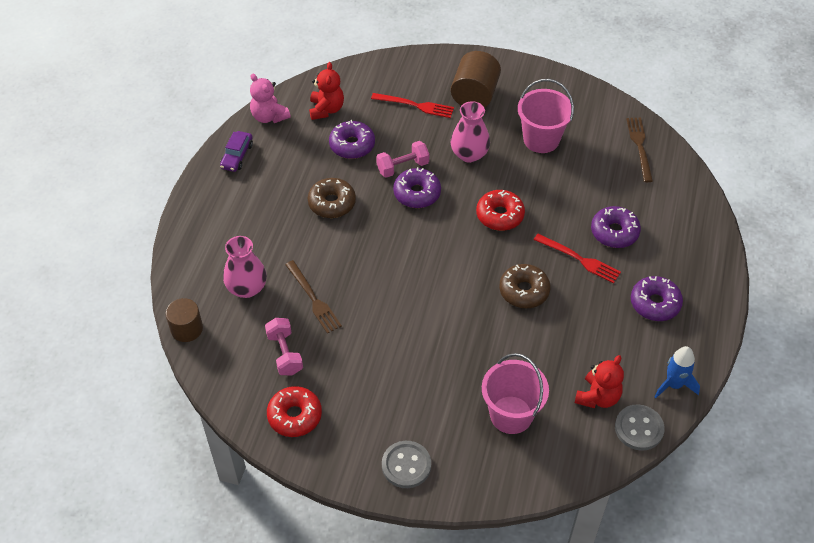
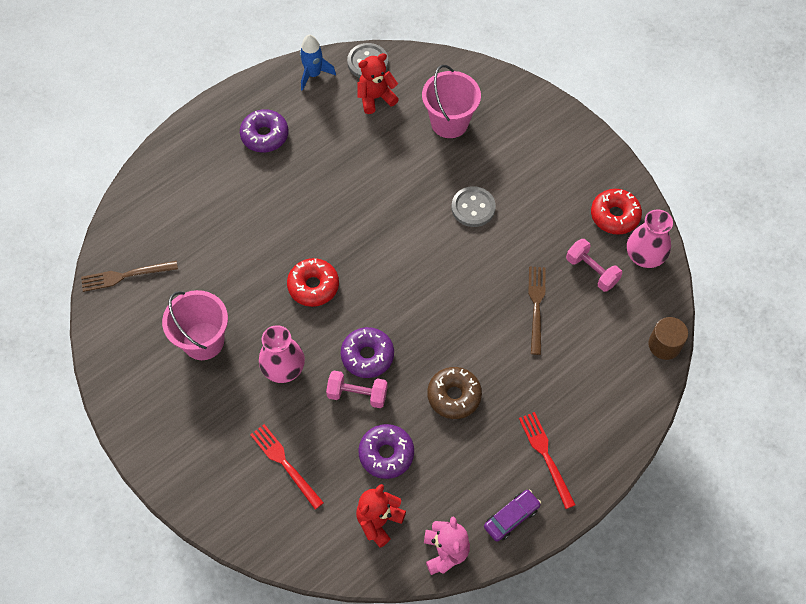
camera: 145 degrees left, 10 degrees up
pink vase [223,236,267,298] -> pink vase moved to [627,209,673,268]
pink dumbbell [265,318,303,375] -> pink dumbbell turned 60 degrees counterclockwise [566,239,622,292]
grey button [382,441,431,488] -> grey button moved to [451,186,496,227]
brown cylinder [451,51,501,108] -> none
brown donut [499,264,551,308] -> none
red fork [534,234,621,284] -> red fork moved to [519,412,575,509]
purple donut [591,206,641,248] -> none
brown fork [626,118,653,182] -> brown fork turned 45 degrees clockwise [81,261,178,292]

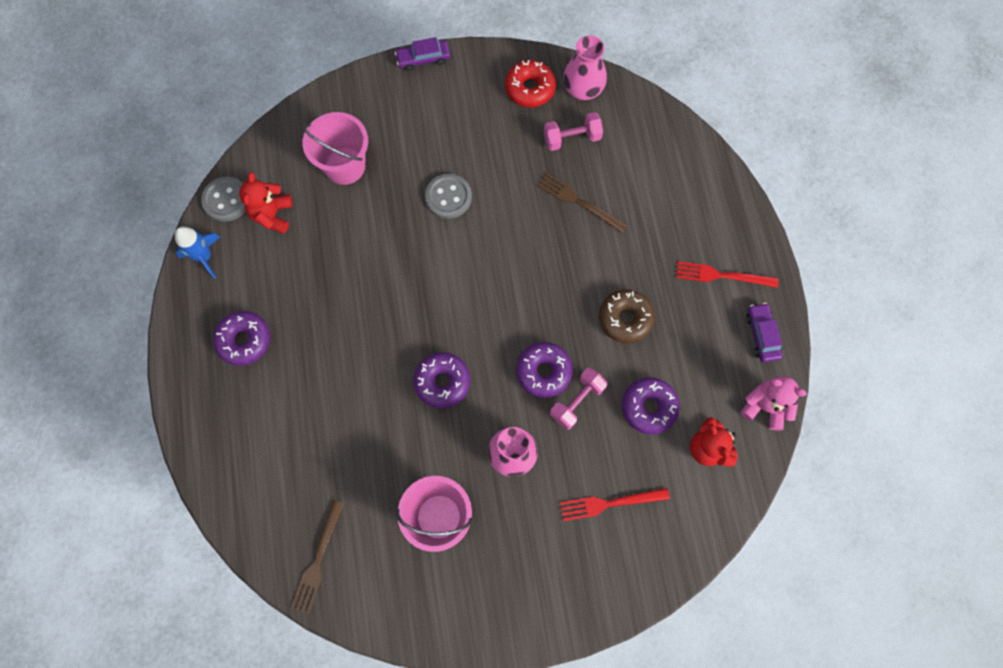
camera: 60 degrees left, 10 degrees up
red donut [287,258,339,307] -> purple donut [413,352,470,408]
brown cylinder [648,317,688,360] -> none
none -> purple car [395,37,450,71]

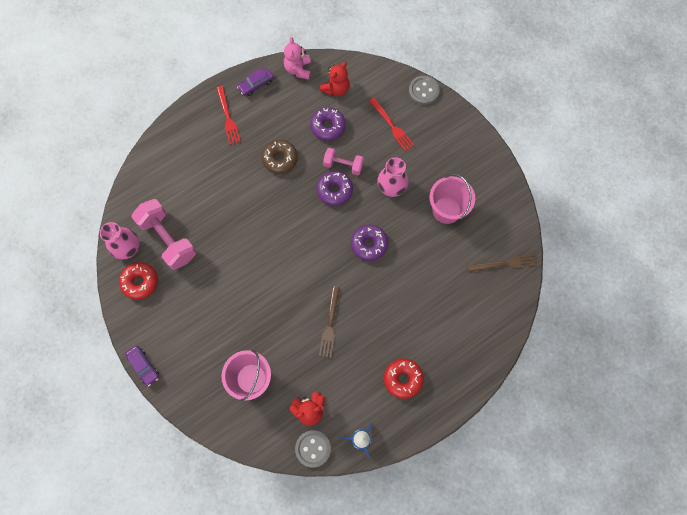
camera: 115 degrees left, 0 degrees up
purple donut [213,311,270,366] -> red donut [384,358,424,399]
grey button [425,174,472,219] -> grey button moved to [409,76,440,105]
brown fork [537,173,627,233] -> brown fork moved to [319,286,340,358]
pink dumbbell [544,112,603,151] -> pink dumbbell [131,199,197,270], size x1.72

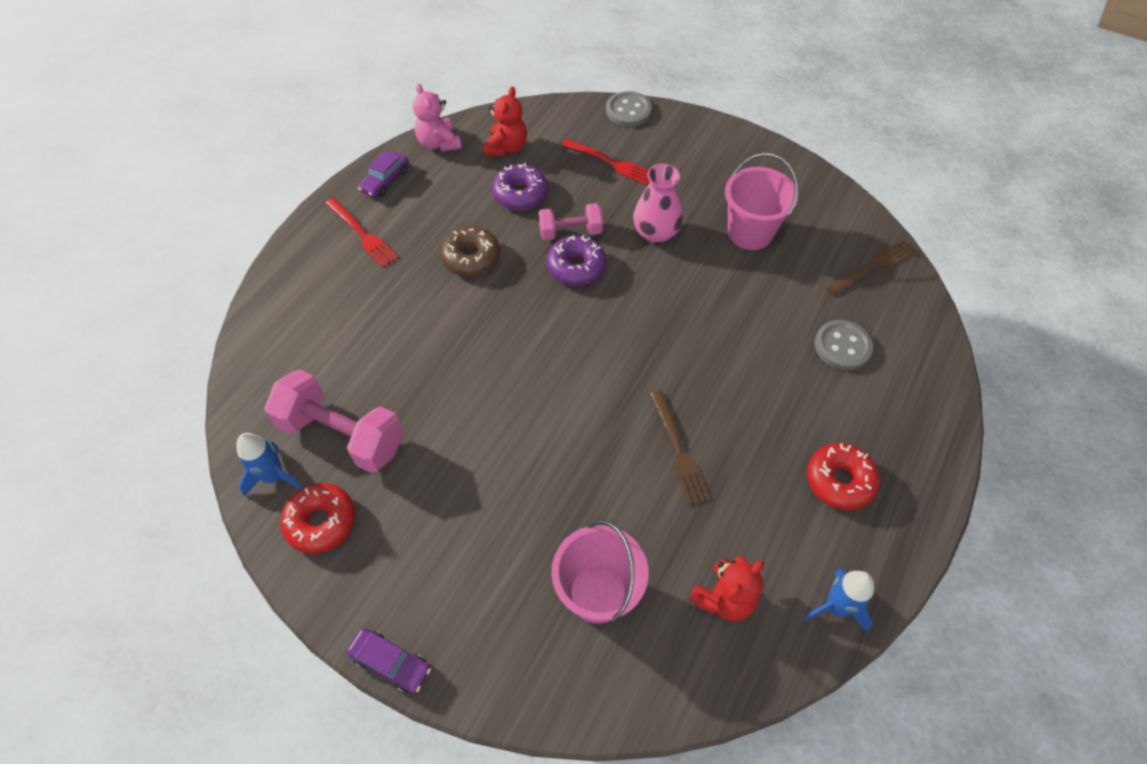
camera: 25 degrees left, 15 degrees down
pink vase [100,222,140,259] -> blue rocket [236,433,303,496]
grey button [295,430,331,468] -> grey button moved to [814,320,873,370]
purple donut [351,225,388,261] -> none

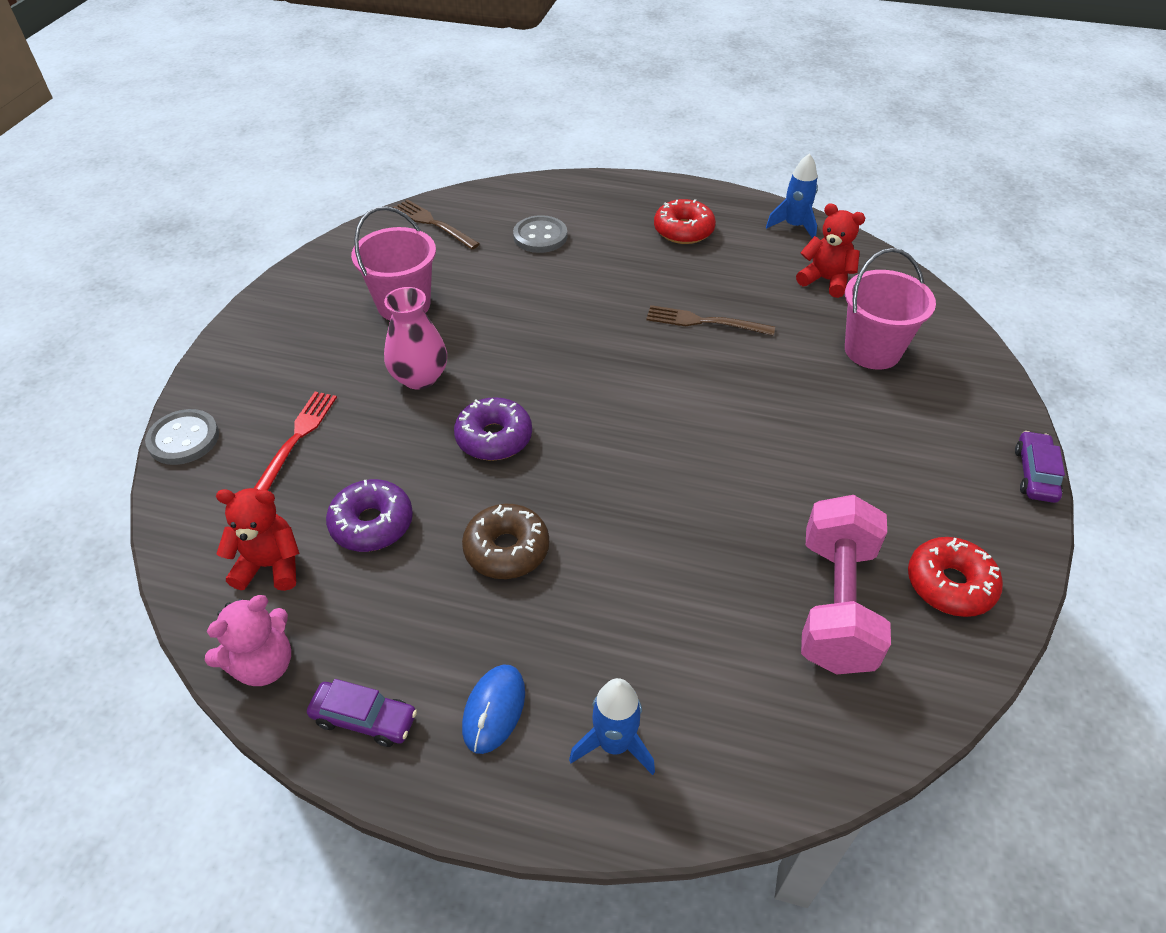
camera: 105 degrees left, 10 degrees down
blue rocket [236,433,303,496] -> blue rocket moved to [569,678,655,775]
red fork [325,198,398,267] -> blue mouse [462,665,525,754]
pink dumbbell [538,203,603,240] -> none
brown fork [650,391,710,506] -> brown fork turned 135 degrees counterclockwise [646,305,775,336]

